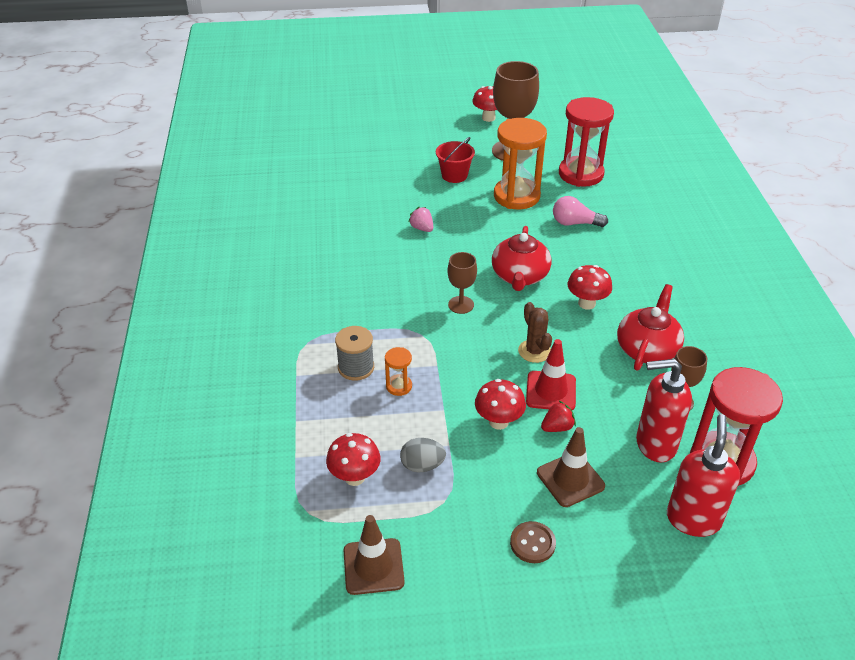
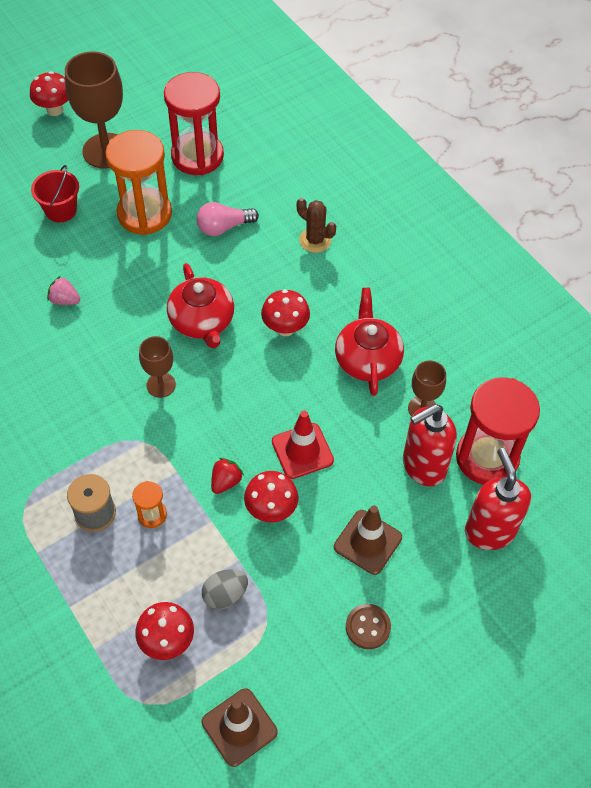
camera: 30 degrees left, 15 degrees up
brown cactus [518,302,552,363] -> brown cactus moved to [297,198,336,253]
red strawberry [541,401,576,432] -> red strawberry moved to [211,458,244,494]

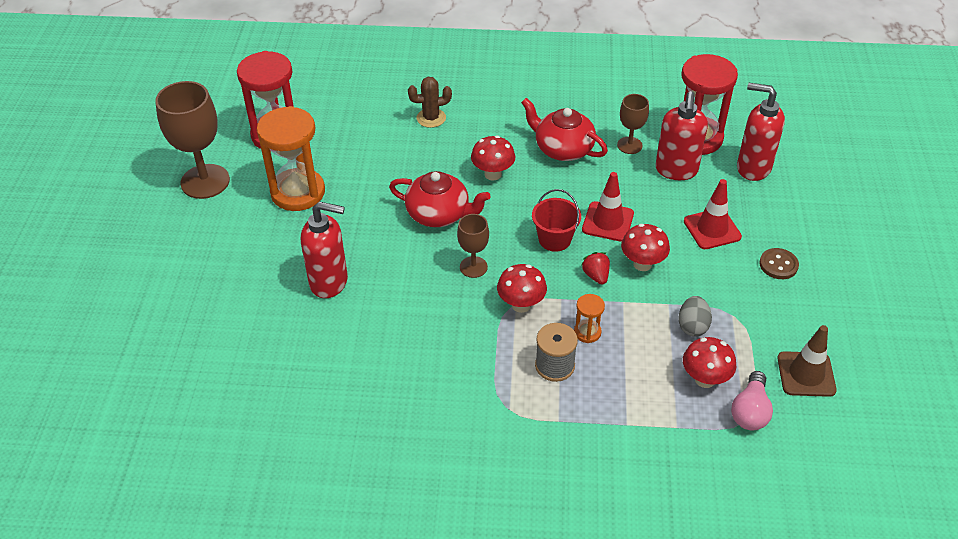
camera: 50 degrees left, 10 degrees down
red mushroom [30,71,68,116] -> red mushroom moved to [497,264,547,313]
red bucket [31,165,79,222] -> red bucket moved to [532,189,581,252]
pink strawberry [47,276,80,305] -> red soap dispenser [301,201,348,298]
pink light bulb [196,202,259,236] -> pink light bulb moved to [731,371,773,430]
brown traffic cone [334,505,402,575] -> red traffic cone [684,179,742,249]

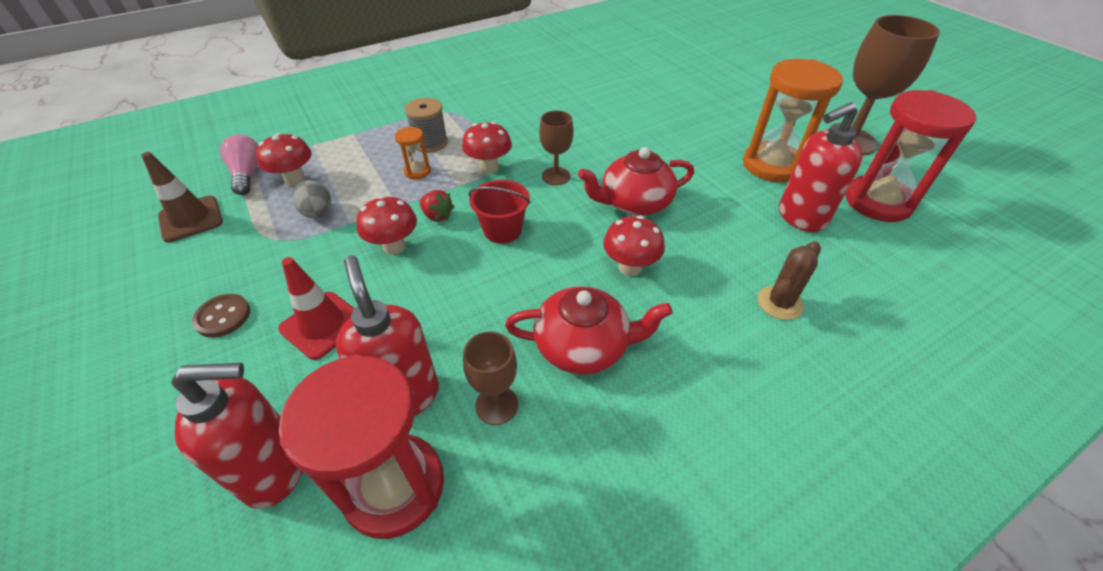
camera: 145 degrees right, 0 degrees up
red soap dispenser [301,201,348,298] -> red soap dispenser moved to [779,102,862,232]
red traffic cone [582,172,634,242] -> none

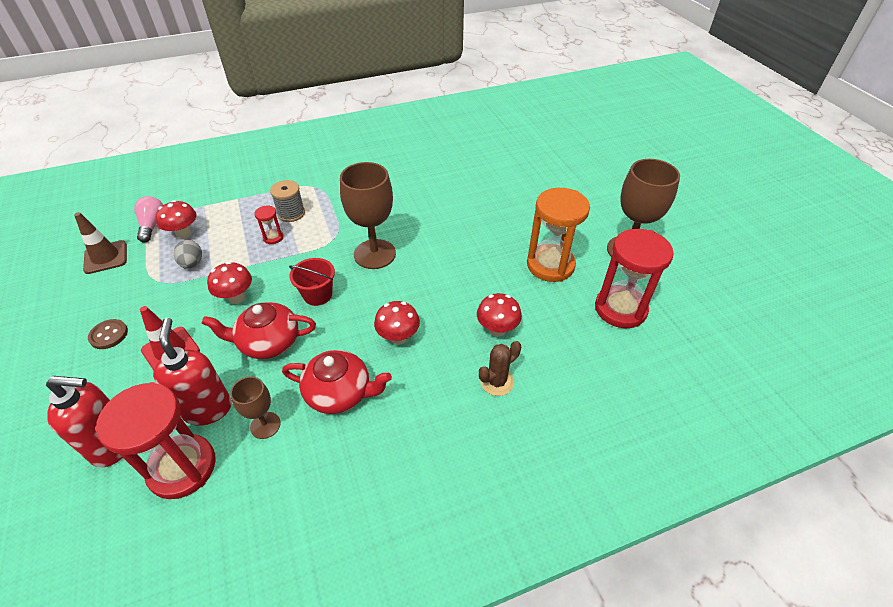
camera: 10 degrees right, 0 degrees up
orange hourglass [395,127,431,179] -> red hourglass [254,206,284,244]
red strawberry [419,190,455,222] -> none
red mushroom [462,122,512,173] -> red mushroom moved to [477,293,522,337]
brown goblet [539,111,574,185] -> brown goblet [340,162,396,269], size x1.87
red teapot [578,147,694,216] -> red teapot moved to [202,302,316,359]
red soap dispenser [779,102,862,232] -> none

